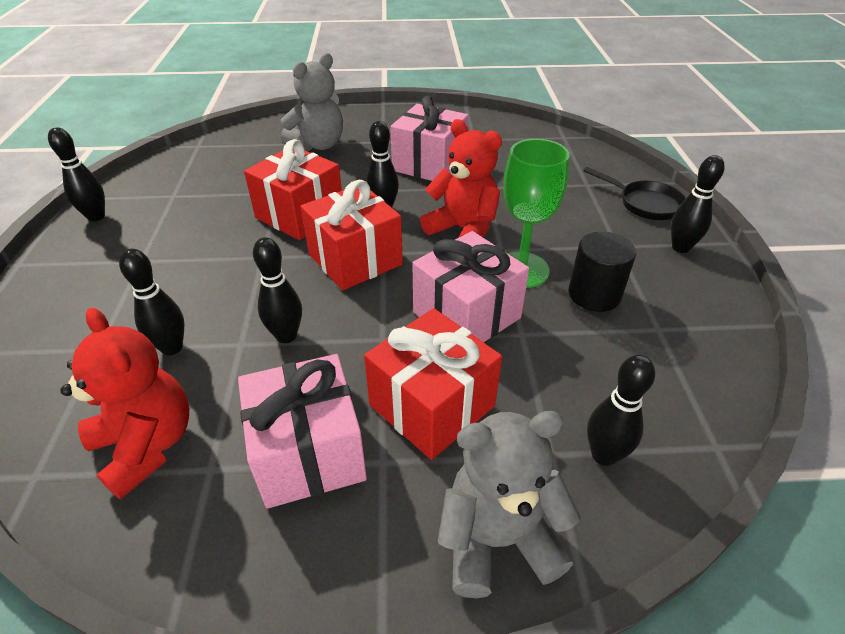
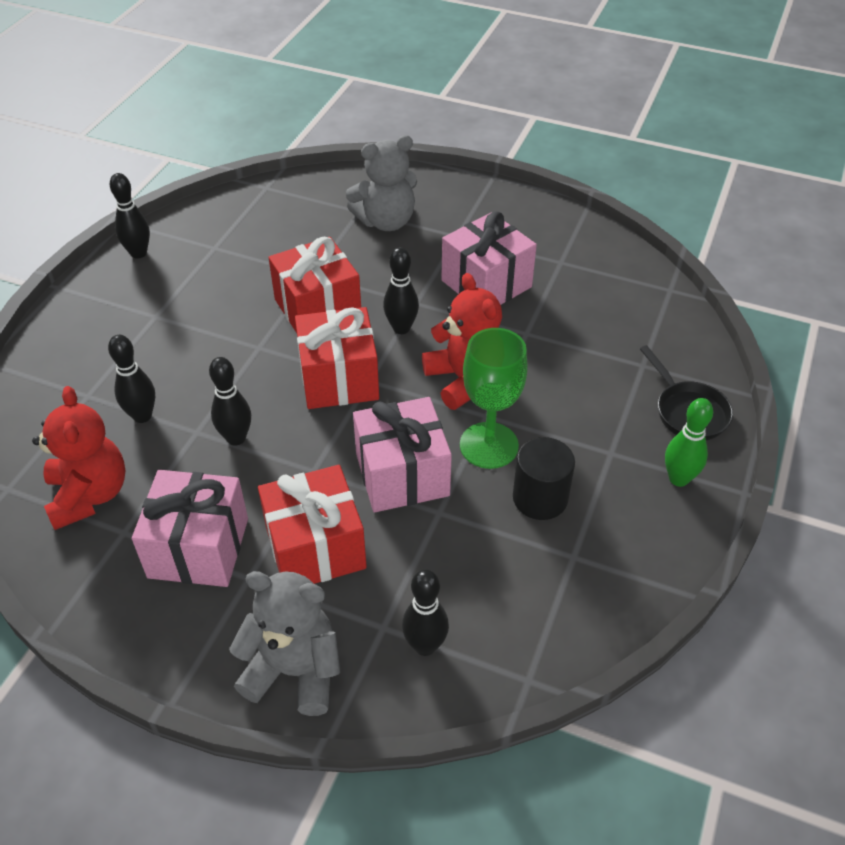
camera: 25 degrees right, 5 degrees up
black bowling pin [671,155,725,253] -> green bowling pin [665,398,713,487]

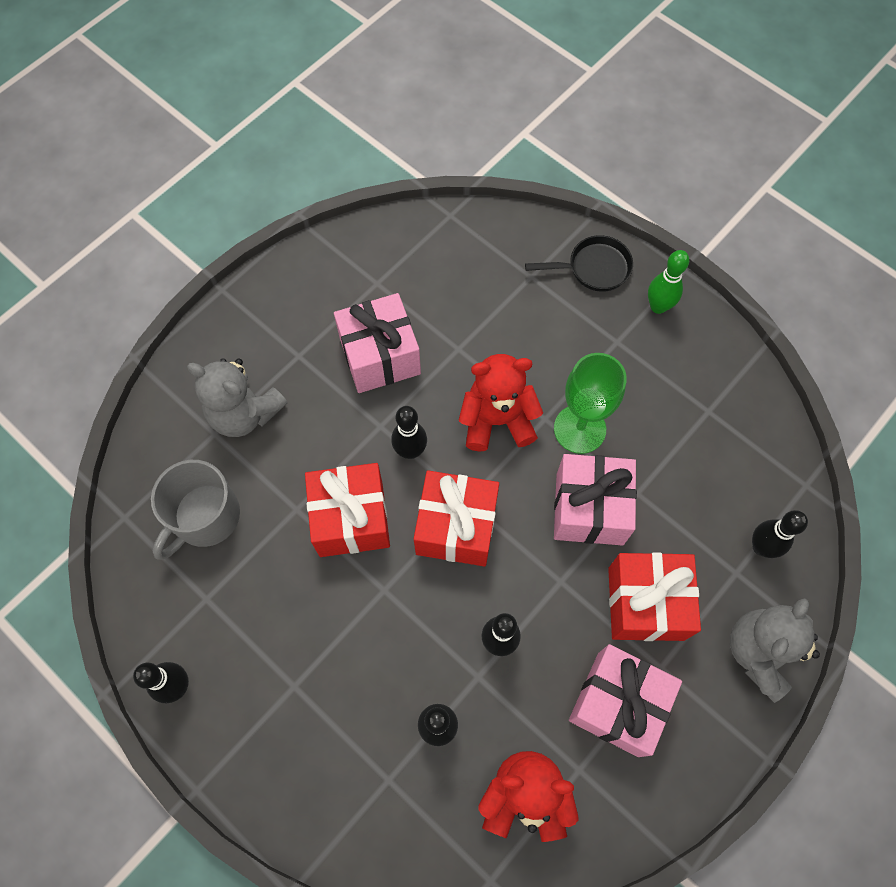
camera: 70 degrees left, 20 degrees up
grey teddy bear [346,135,417,231] -> grey teddy bear turned 120 degrees clockwise [187,359,287,437]
black cylinder [513,437,575,520] -> none
none -> grey mug [151,460,240,560]

